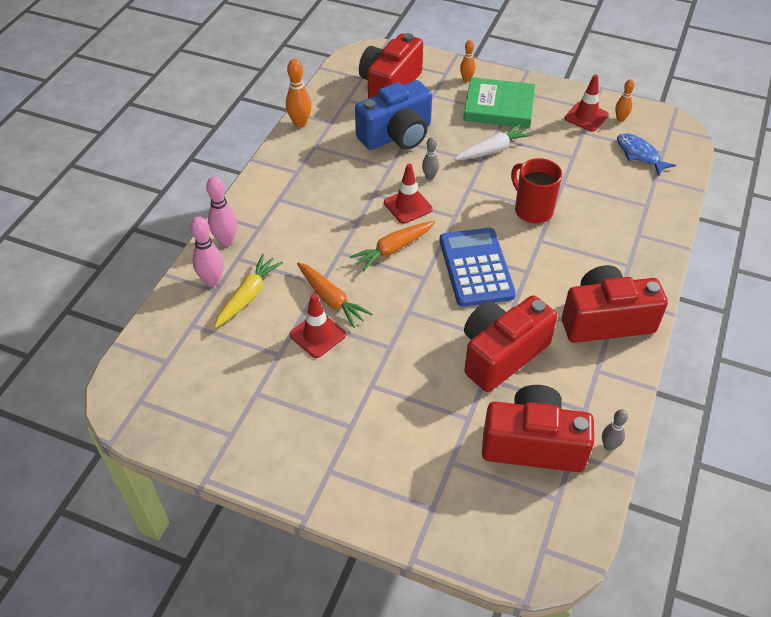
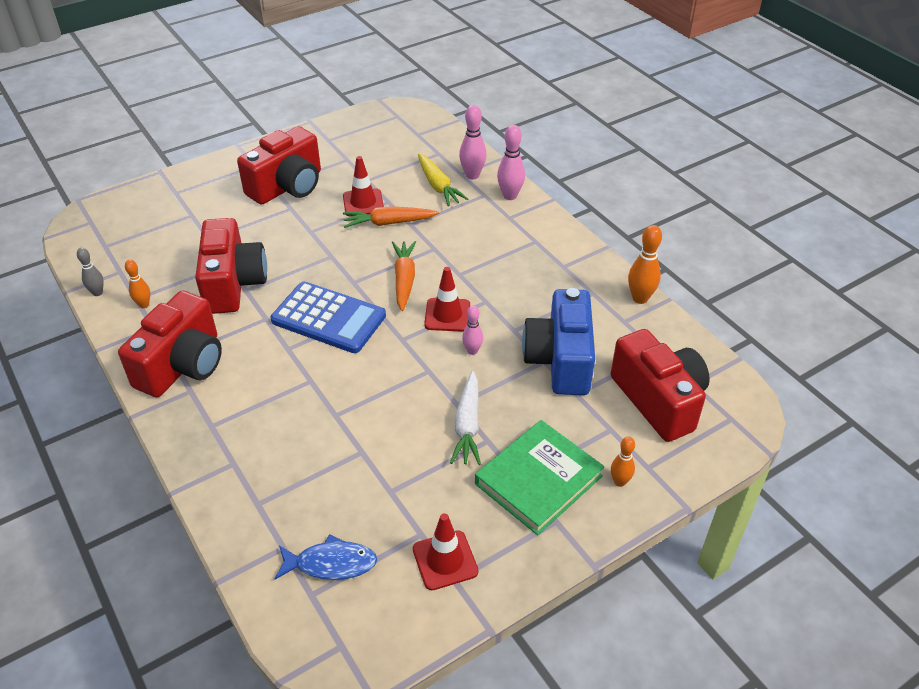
camera: 125 degrees right, 5 degrees down
grey bowling pin [422,137,439,180] -> pink bowling pin [462,306,483,355]
red camera [482,385,594,472] -> red camera moved to [237,126,321,205]
red mug [511,158,562,223] -> none
orange bowling pin [615,79,635,122] -> orange bowling pin moved to [125,260,150,308]

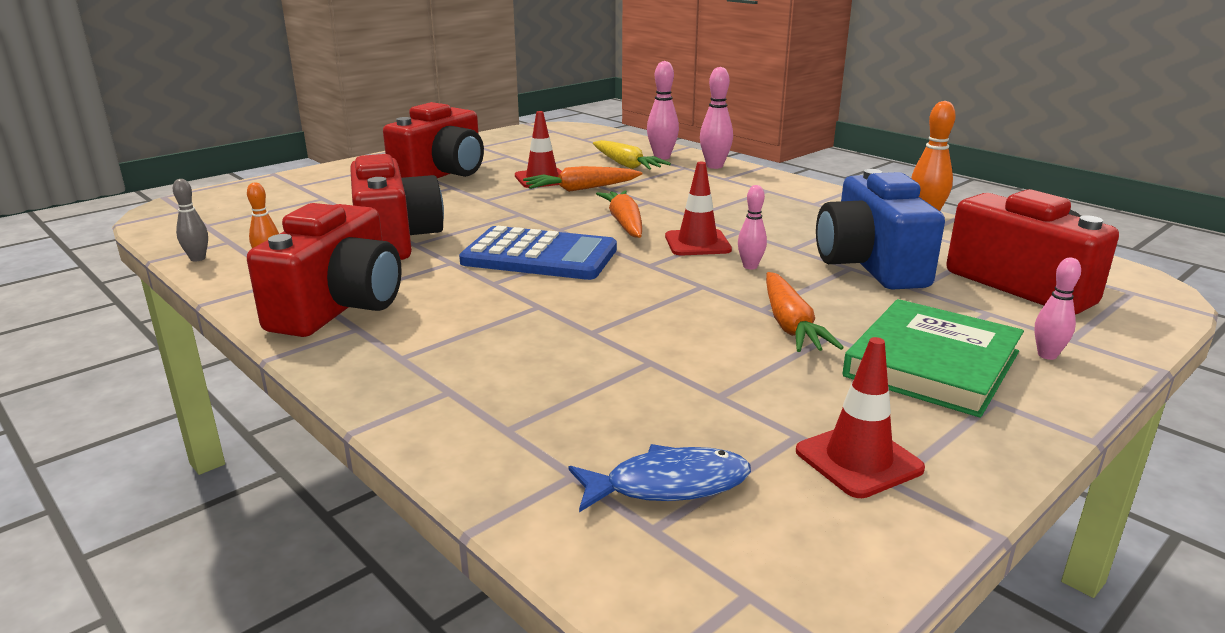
camera: 10 degrees left, 20 degrees down
white carrot [450,371,481,465] -> orange carrot [766,272,844,352]
orange bowling pin [611,436,635,487] -> pink bowling pin [1034,258,1081,360]

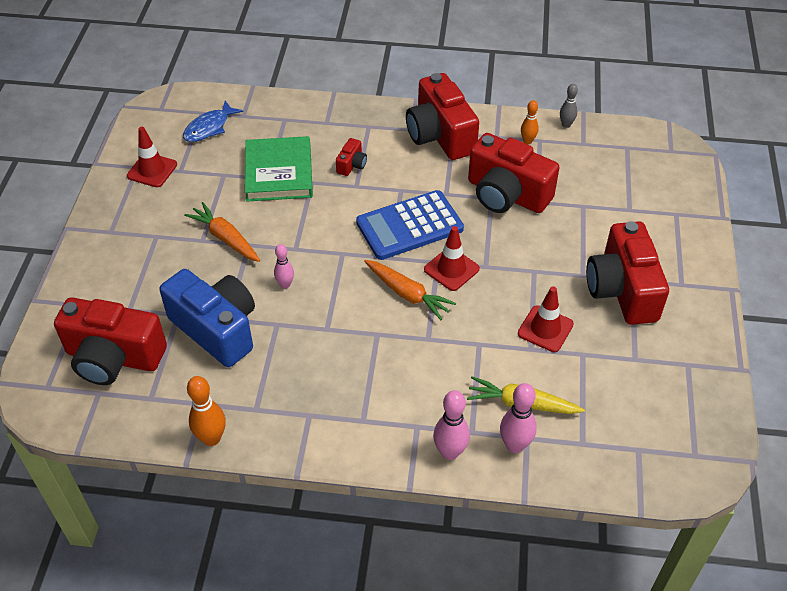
camera: 140 degrees right, 25 degrees up
orange carrot [523,166,643,192] -> none
red traffic cone [665,162,732,255] -> red traffic cone moved to [424,226,480,291]
green book [843,299,1024,418] -> green book moved to [245,136,313,202]
pink bowling pin [1034,258,1081,360] -> none
none -> red camera [336,138,367,176]

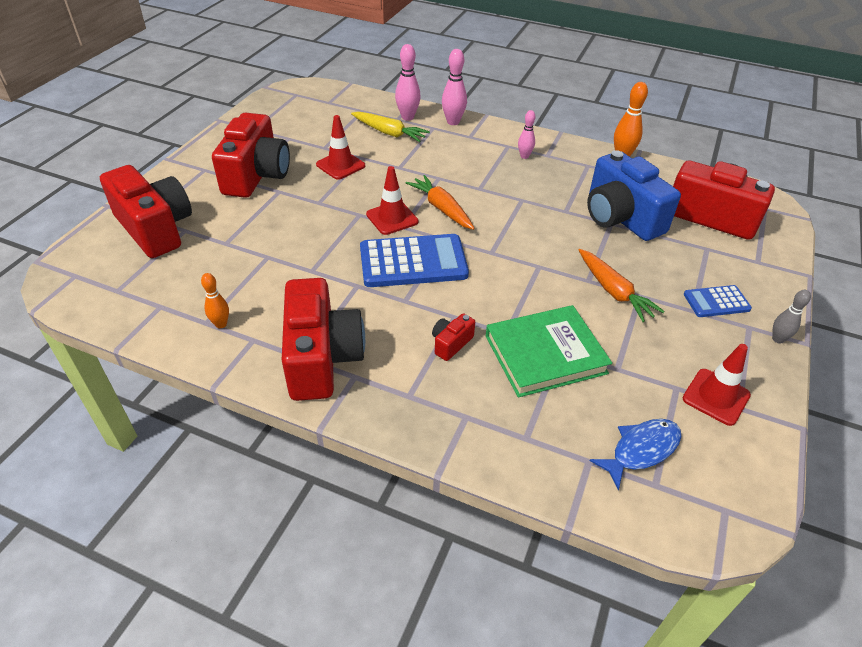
camera: 165 degrees left, 5 degrees down
green book [245,136,313,202] -> green book turned 60 degrees clockwise [486,305,612,397]
pink bowling pin [274,244,294,289] -> pink bowling pin moved to [518,110,536,159]
red camera [468,133,560,213] -> red camera moved to [100,165,192,258]
grey bowling pin [560,84,578,128] -> grey bowling pin moved to [772,290,811,344]
none -> blue calculator [684,285,752,317]

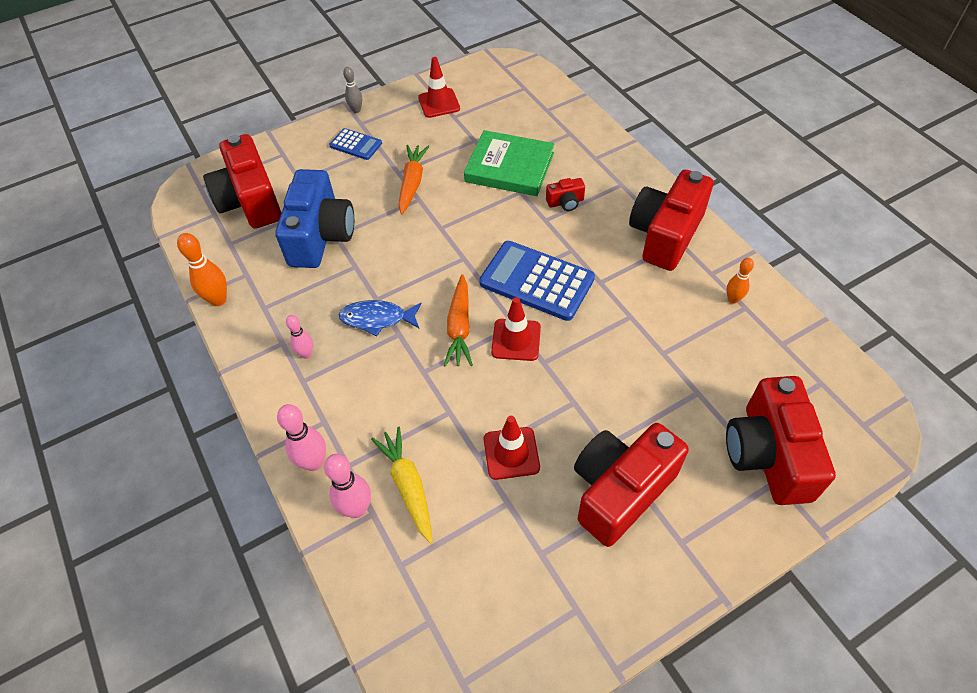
camera: 140 degrees left, 10 degrees up
blue fish [589,419,682,490] -> blue fish moved to [339,300,421,336]

